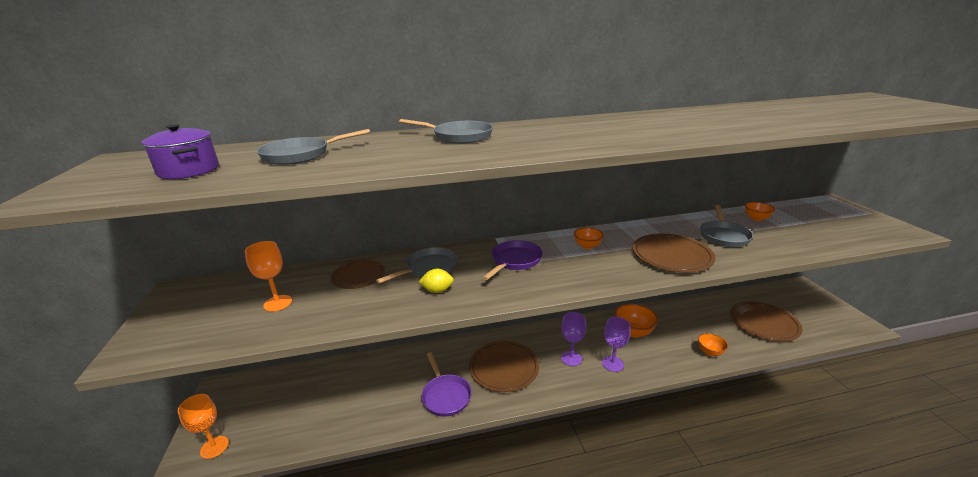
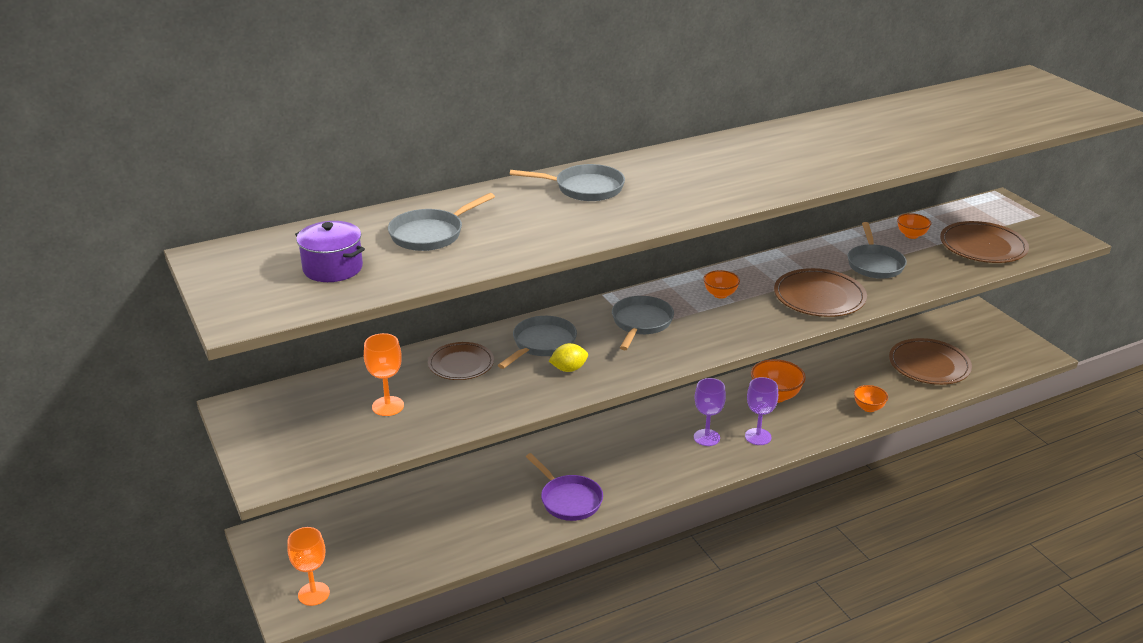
camera: 15 degrees left, 5 degrees up
brown plate [469,341,539,392] -> brown plate moved to [940,221,1029,263]
purple pan [482,240,542,280] -> grey pan [612,296,674,350]

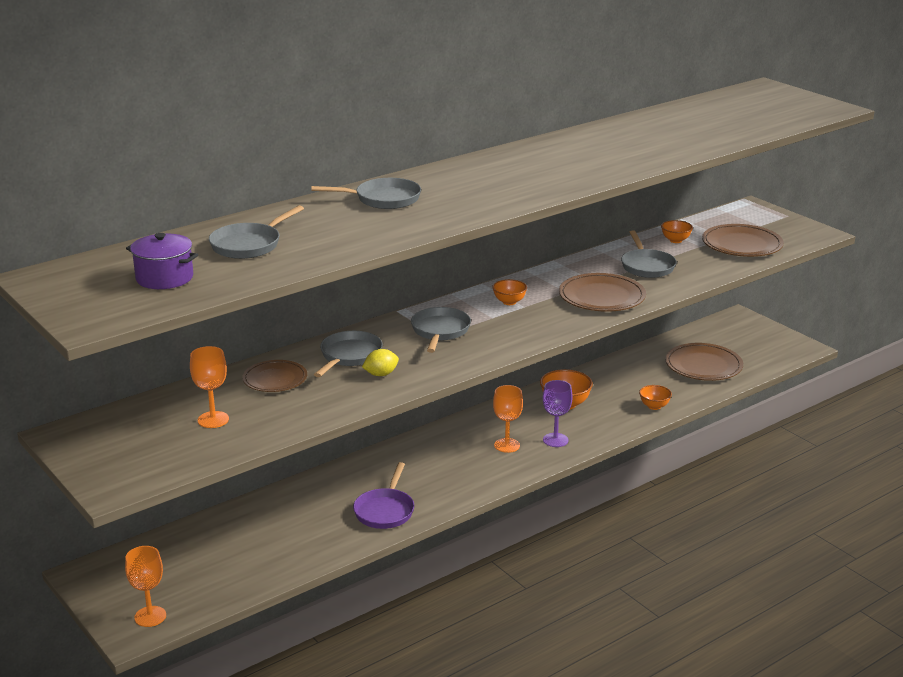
camera: 10 degrees left, 5 degrees down
purple pan [526,453,603,521] -> purple pan turned 60 degrees clockwise [353,462,414,529]
purple goblet [694,378,726,446] -> orange goblet [493,385,523,453]

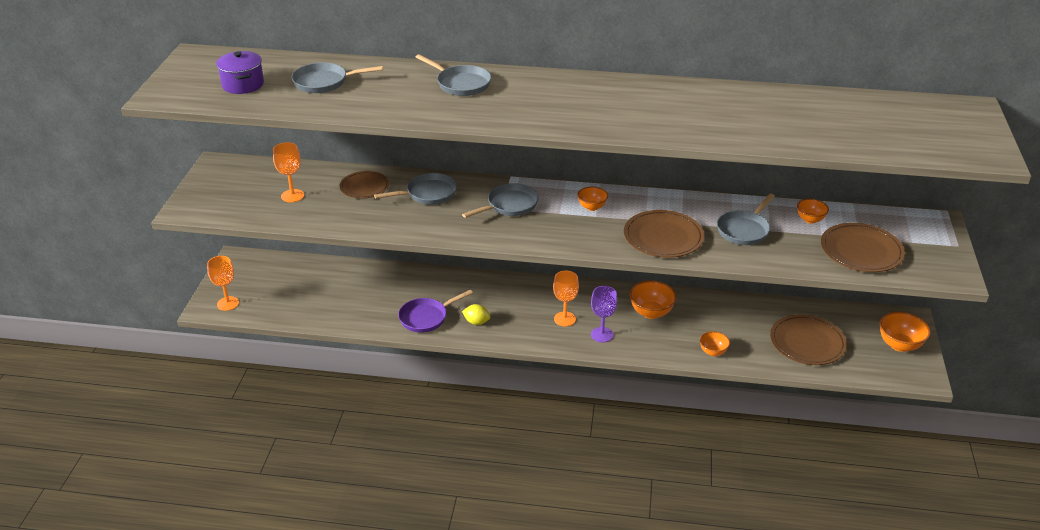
camera: 45 degrees right, 10 degrees up
yellow lemon [362,349,399,376] -> yellow lemon moved to [462,304,490,325]
none -> orange bowl [880,311,931,352]

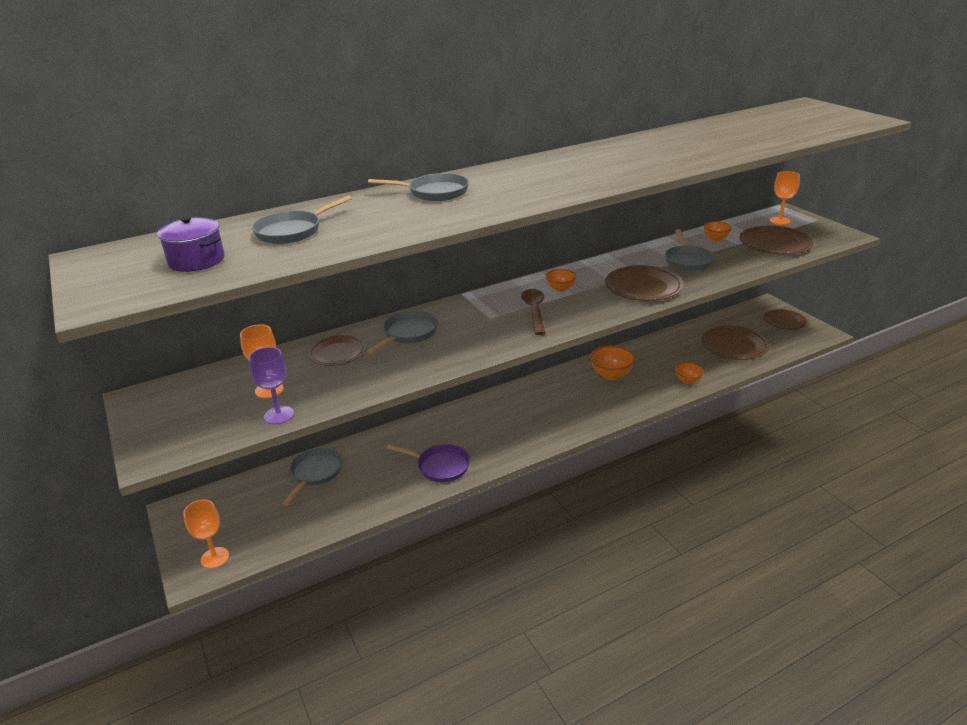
camera: 35 degrees left, 5 degrees down
purple pan [398,290,473,333] -> purple pan turned 90 degrees counterclockwise [386,444,470,482]
grey pan [462,183,538,218] -> grey pan moved to [282,447,343,506]
yellow lemon [462,304,490,325] -> none
orange goblet [553,271,579,327] -> orange goblet moved to [770,171,800,225]
purple goblet [591,286,617,342] -> purple goblet moved to [249,347,294,424]
orange bowl [880,311,931,352] -> brown plate [764,309,807,330]
none -> brown spoon [521,289,546,335]

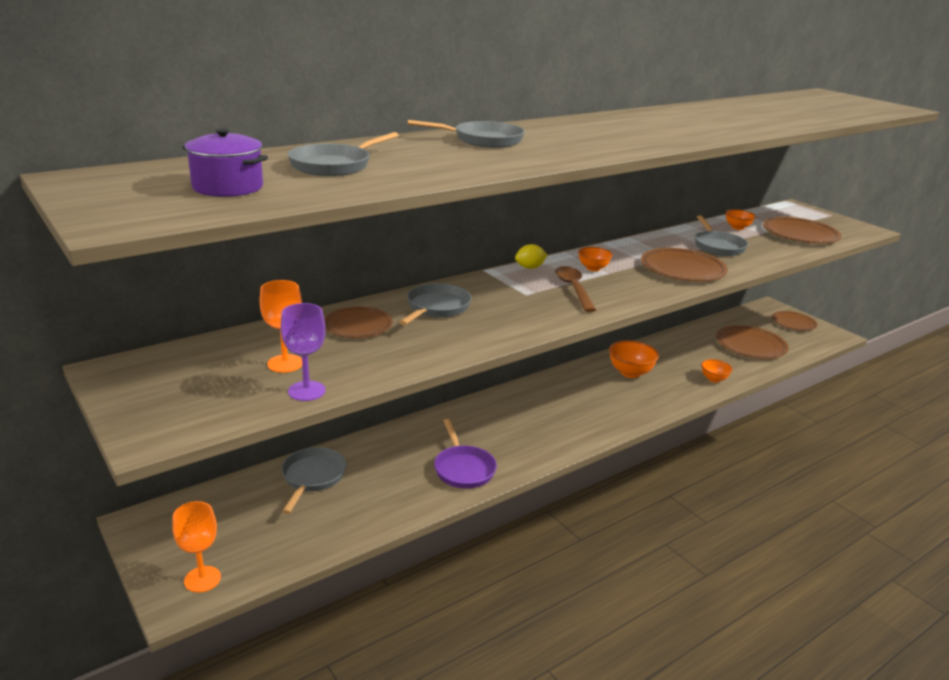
camera: 10 degrees left, 5 degrees down
purple pan [386,444,470,482] -> purple pan turned 60 degrees clockwise [434,419,497,489]
orange goblet [770,171,800,225] -> none
none -> yellow lemon [515,244,547,269]

